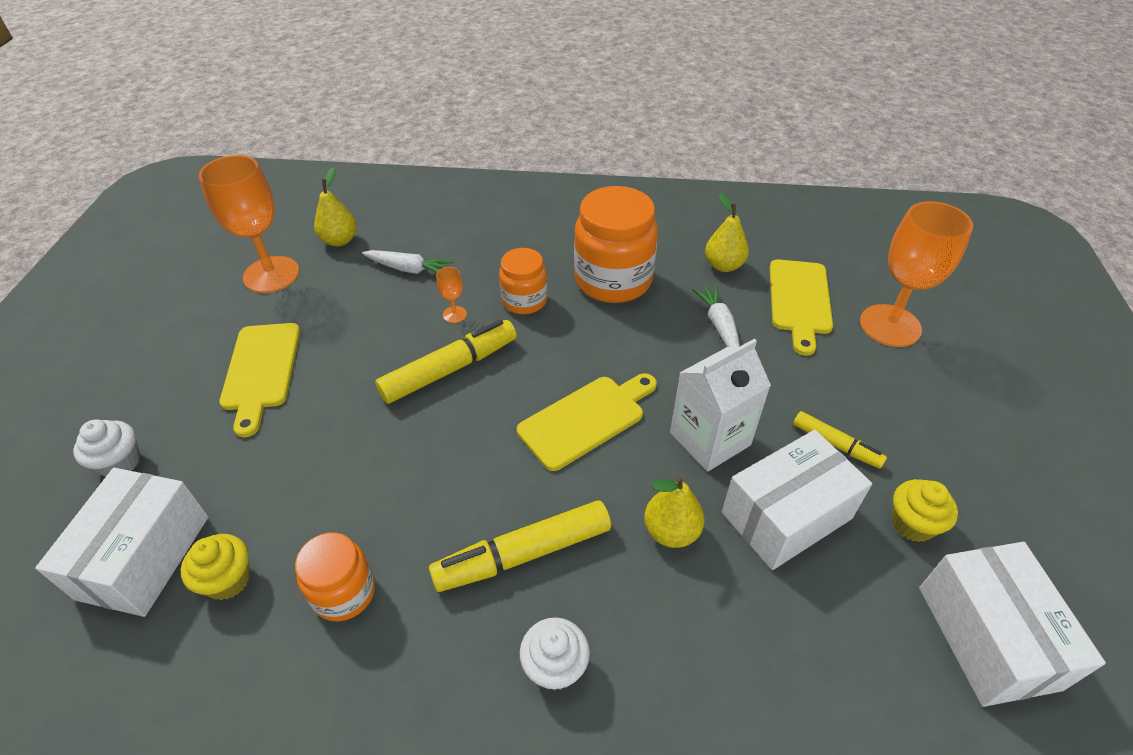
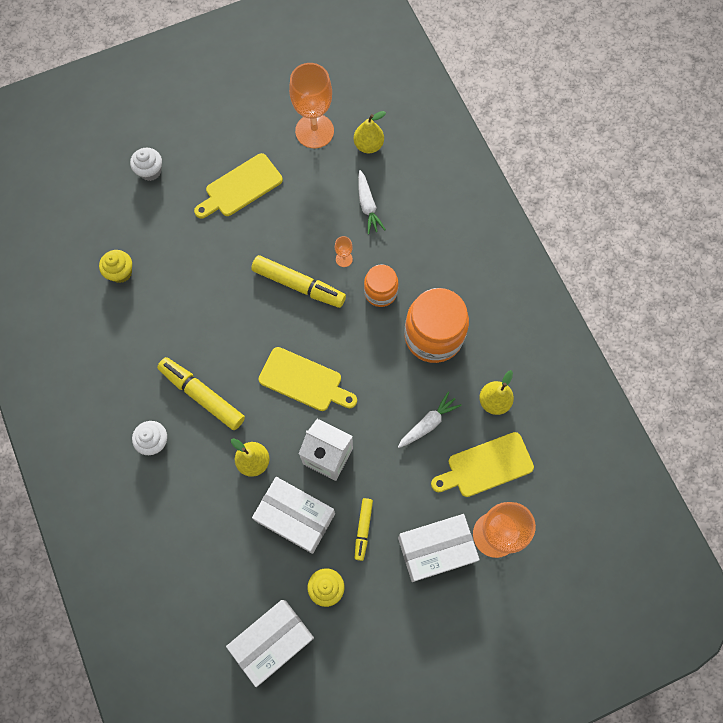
camera: 60 degrees right, 25 degrees up
white box [35,468,209,617] -> white box moved to [398,514,480,582]
orange jar [295,532,375,622] -> none

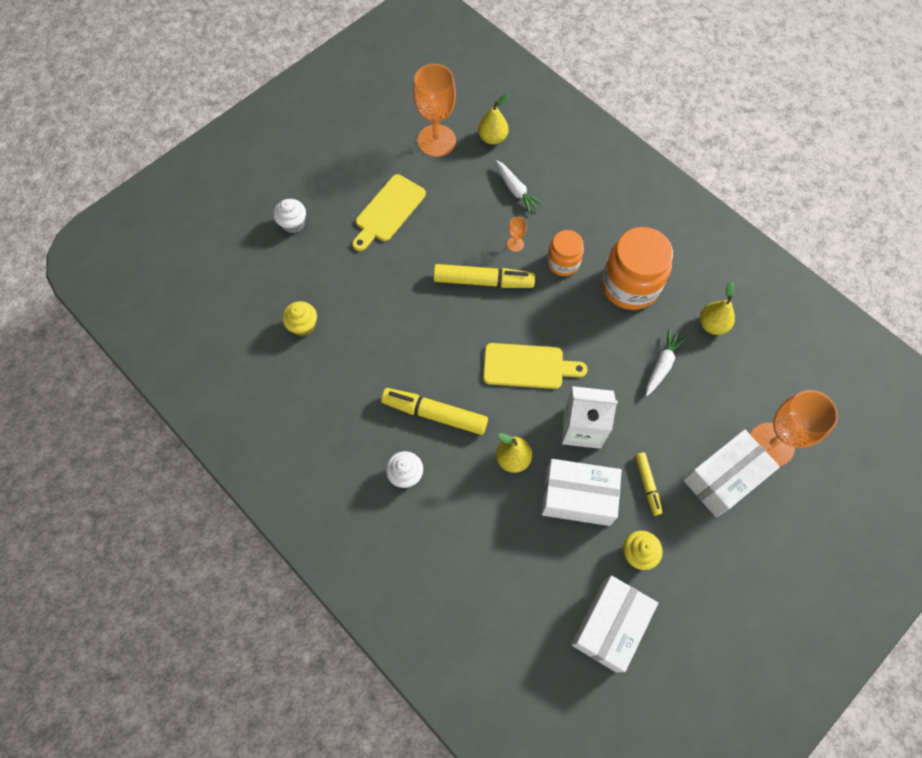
camera: 20 degrees left, 5 degrees down
yellow cutting board [431,432,534,497] -> none

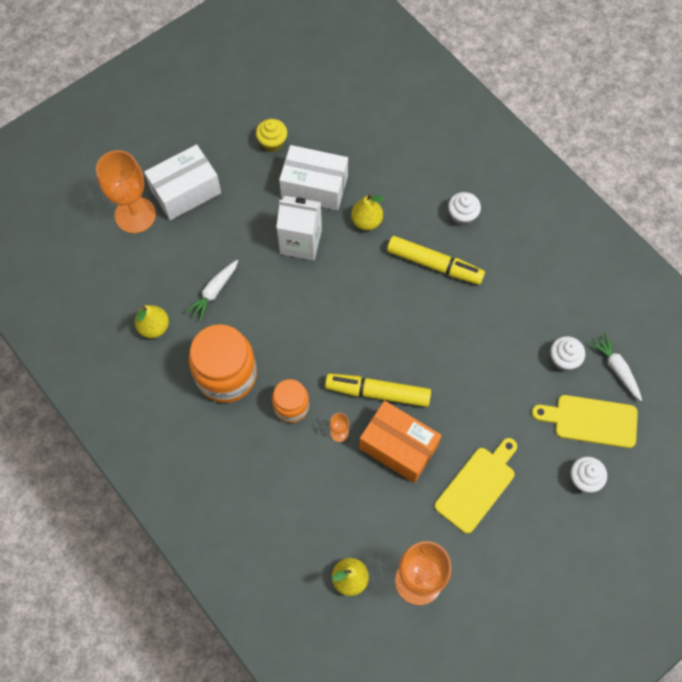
camera: 175 degrees left, 0 degrees up
yellow cupcake [282,301,317,336] -> white cupcake [550,336,585,371]
yellow cutting board [483,343,588,389] -> yellow cutting board moved to [532,395,638,448]
white carrot [496,160,544,214] -> white carrot moved to [590,333,642,401]
white box [571,575,658,673] -> none
yellow marker [635,452,663,516] -> none
none -> orange box [359,401,442,483]

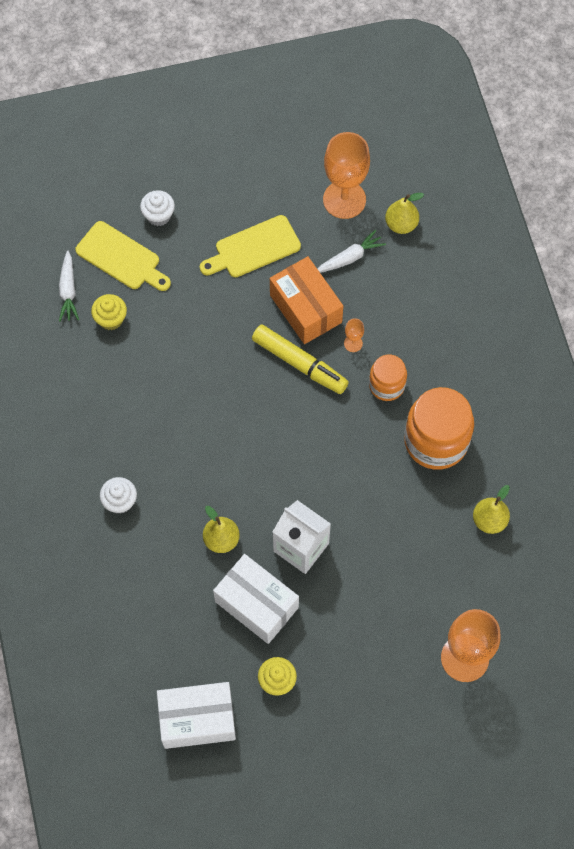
camera: 155 degrees left, 0 degrees up
white box [144,144,221,220] -> white box moved to [157,682,236,749]
white carrot [185,260,238,321] -> white carrot moved to [318,230,386,273]
yellow marker [387,236,485,285] -> none
white cupcake [550,336,585,371] -> yellow cupcake [91,294,127,330]

